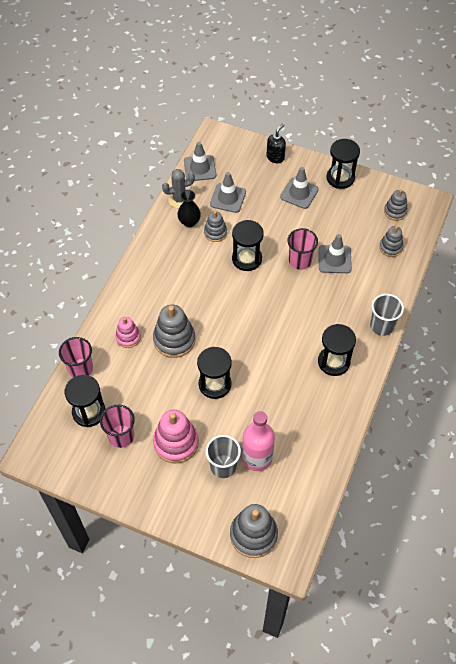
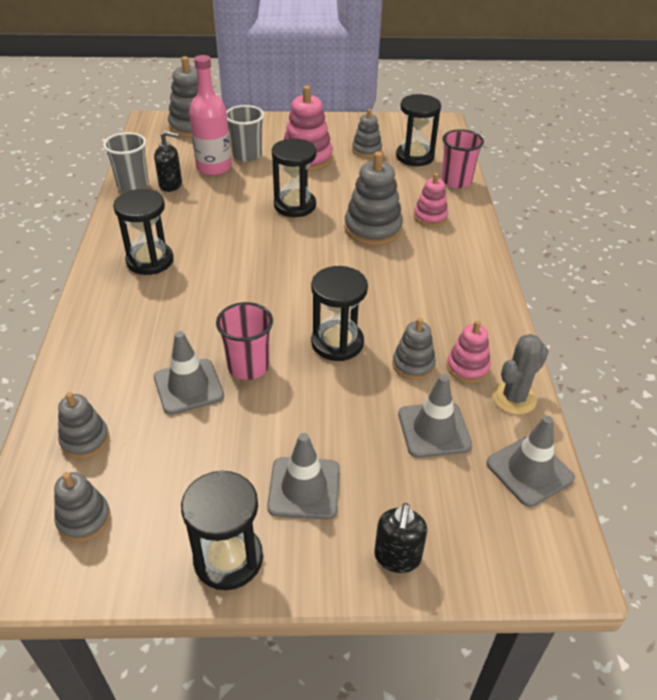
camera: 155 degrees right, 15 degrees down
pink cup [100,405,135,448] -> grey stacking toy [352,109,382,158]
black vase [177,190,201,227] -> pink stacking toy [447,320,491,383]
grey cup [370,294,404,336] -> grey cup moved to [103,132,149,192]
none -> black soap dispenser [154,131,182,192]

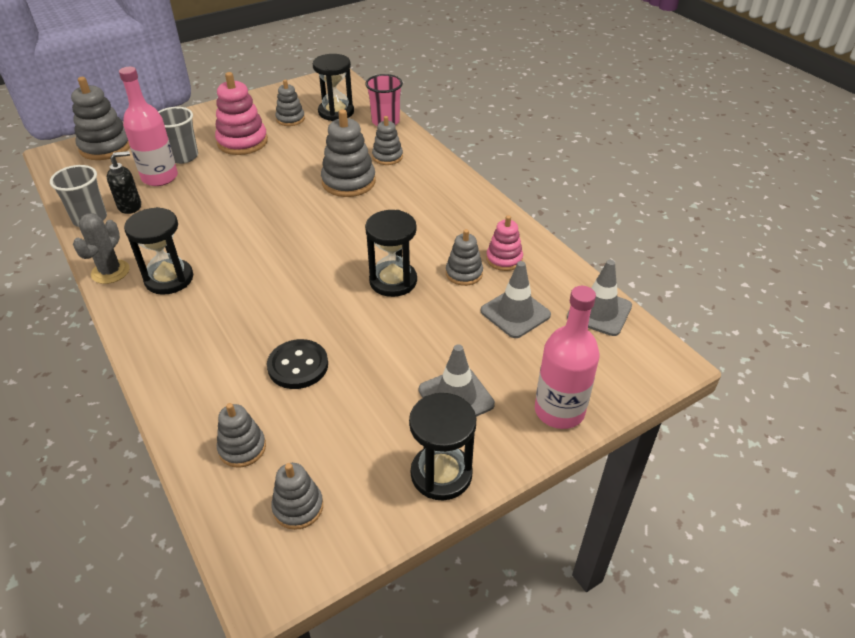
camera: 30 degrees left, 0 degrees up
grey traffic cone [154,331,224,415] -> black button [267,339,328,389]
pink cup [216,302,273,380] -> none
black hourglass [272,139,316,217] -> none
black soap dispenser [374,503,427,573] -> pink bottle [535,286,600,429]
pink stacking toy [414,173,448,227] -> grey stacking toy [372,116,403,165]
grey cactus [493,334,549,414] -> grey cactus moved to [73,213,130,284]

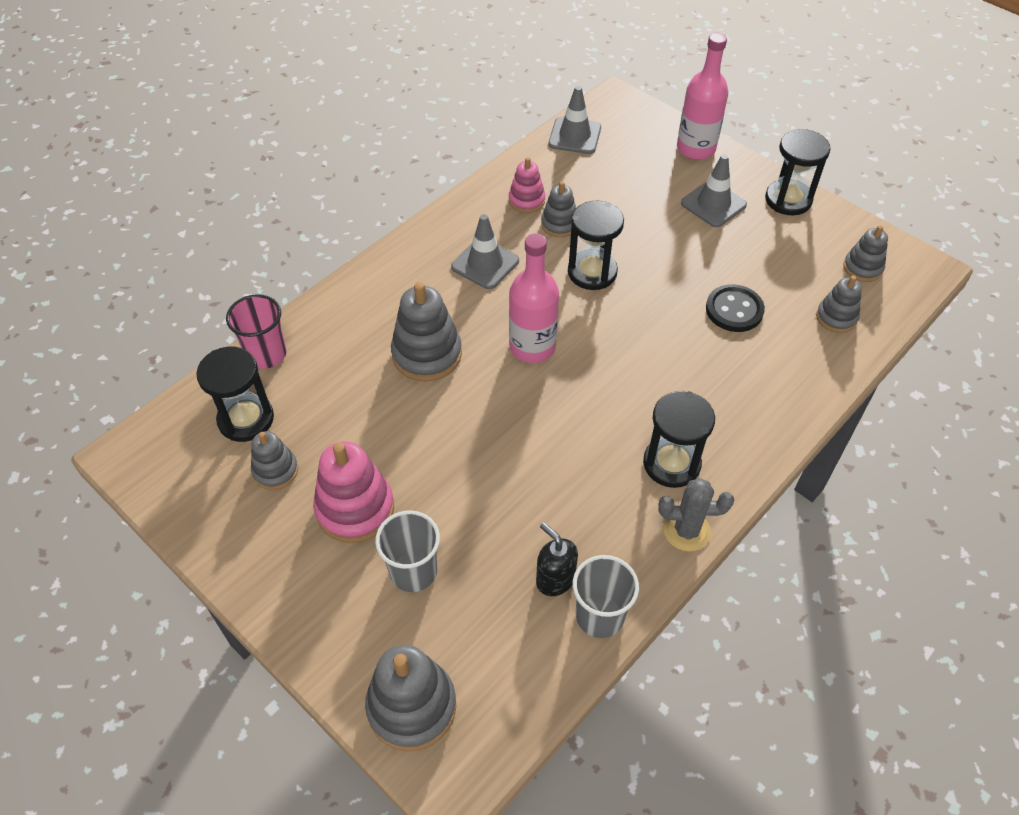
camera: 105 degrees left, 10 degrees up
pink bottle [119,67,178,186] -> pink bottle moved to [509,233,559,363]
grey stacking toy [372,116,403,165] -> none
grey traffic cone [481,261,551,338] -> grey traffic cone moved to [451,214,519,289]

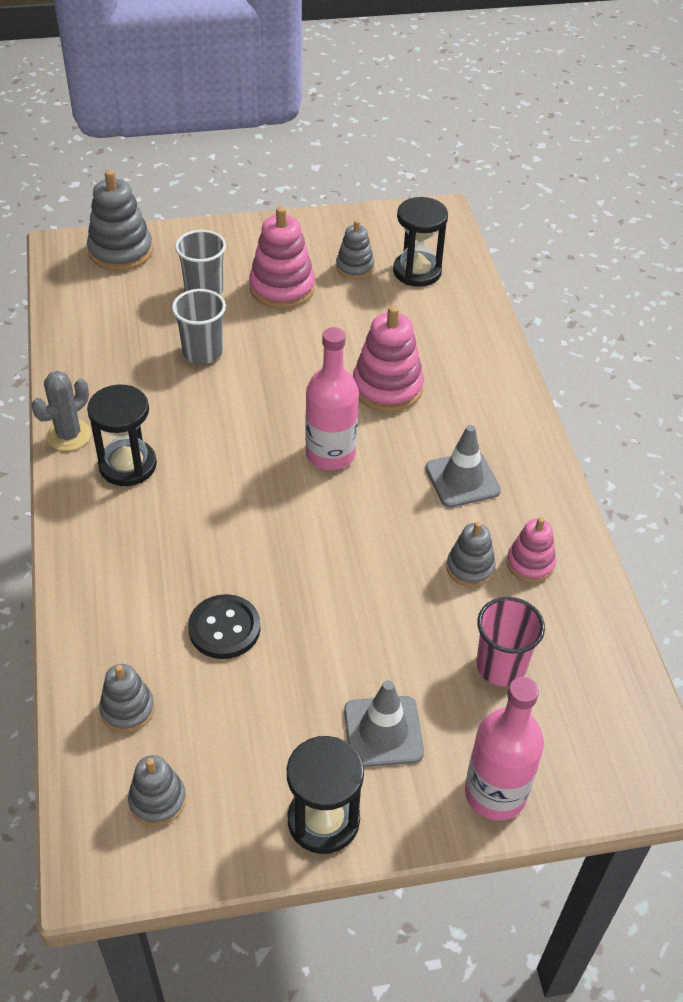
camera: 125 degrees right, 5 degrees down
pink cup [226,294,287,369] -> pink cup moved to [476,597,545,686]
grey stacking toy [391,282,462,381] -> pink stacking toy [353,305,424,412]
black soap dispenser [536,522,578,596] -> none
grey traffic cone [549,86,601,154] -> none
black hourglass [568,201,624,290] -> none
grey cup [573,555,639,638] -> grey cup moved to [172,289,226,364]

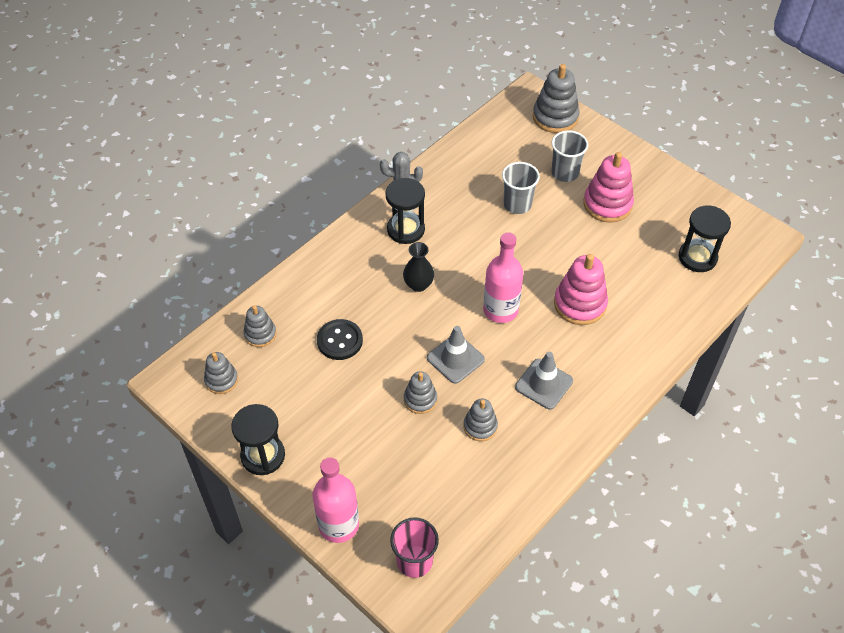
camera: 55 degrees right, 5 degrees up
grey stacking toy [336,220,374,279] -> grey stacking toy moved to [404,371,437,414]
grey traffic cone [344,680,424,767] -> grey traffic cone moved to [427,326,485,384]
pink cup [476,597,545,686] -> pink cup moved to [390,517,439,578]
pink stacking toy [507,517,556,583] -> none
none -> black vase [403,242,434,292]

